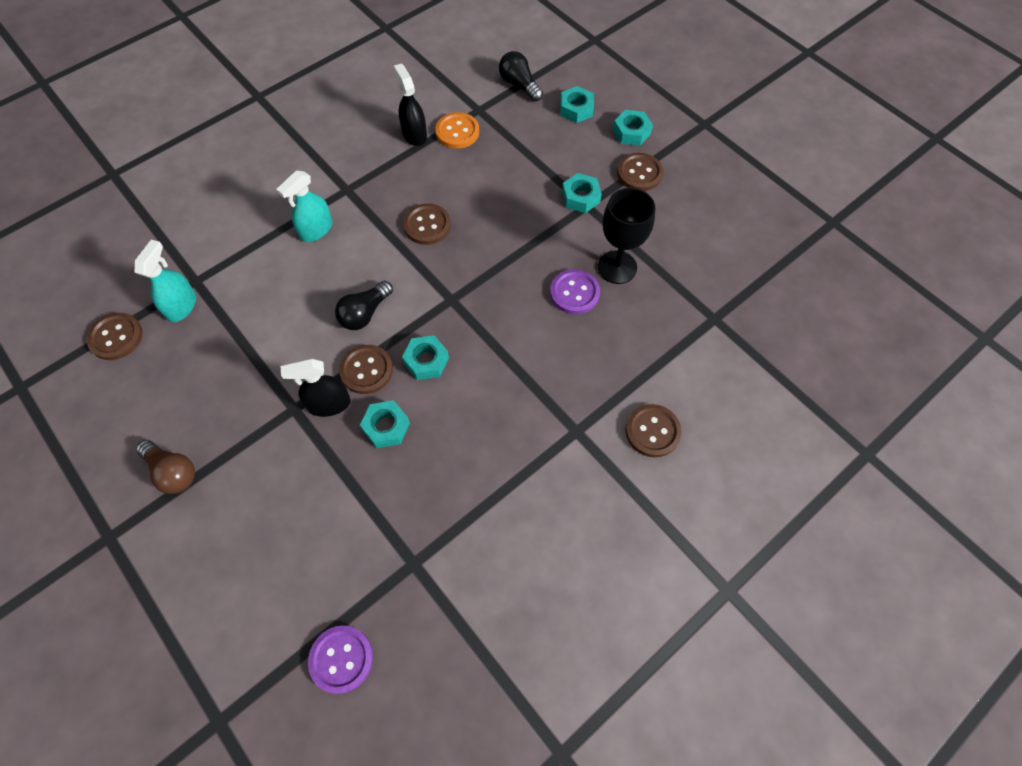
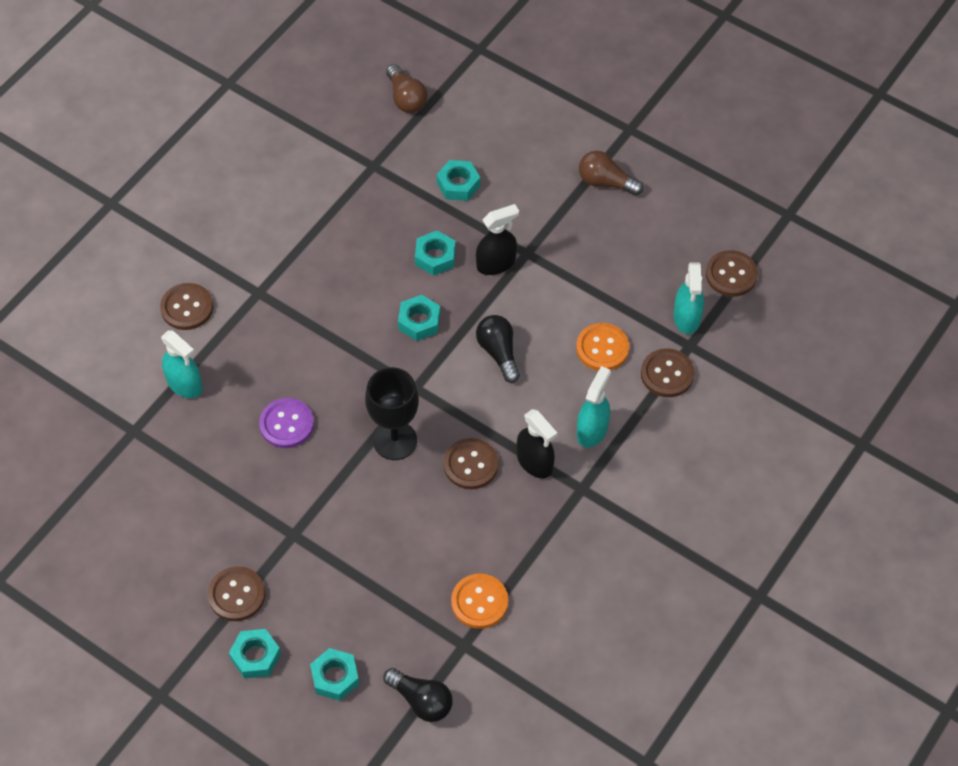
camera: 165 degrees right, 5 degrees down
purple button [308,625,373,694] -> brown light bulb [386,64,428,113]
black light bulb [335,281,393,330] -> black light bulb turned 45 degrees counterclockwise [476,315,520,383]
brown button [339,345,393,394] -> brown button moved to [641,348,695,397]
black spray bottle [394,63,427,146] -> black spray bottle moved to [517,409,557,478]
turquoise nut [562,173,602,213] -> turquoise nut moved to [437,160,480,201]
black goblet [598,188,655,284] -> black goblet moved to [365,367,419,460]
none -> turquoise spray bottle [161,330,202,398]
none -> orange button [576,323,629,371]

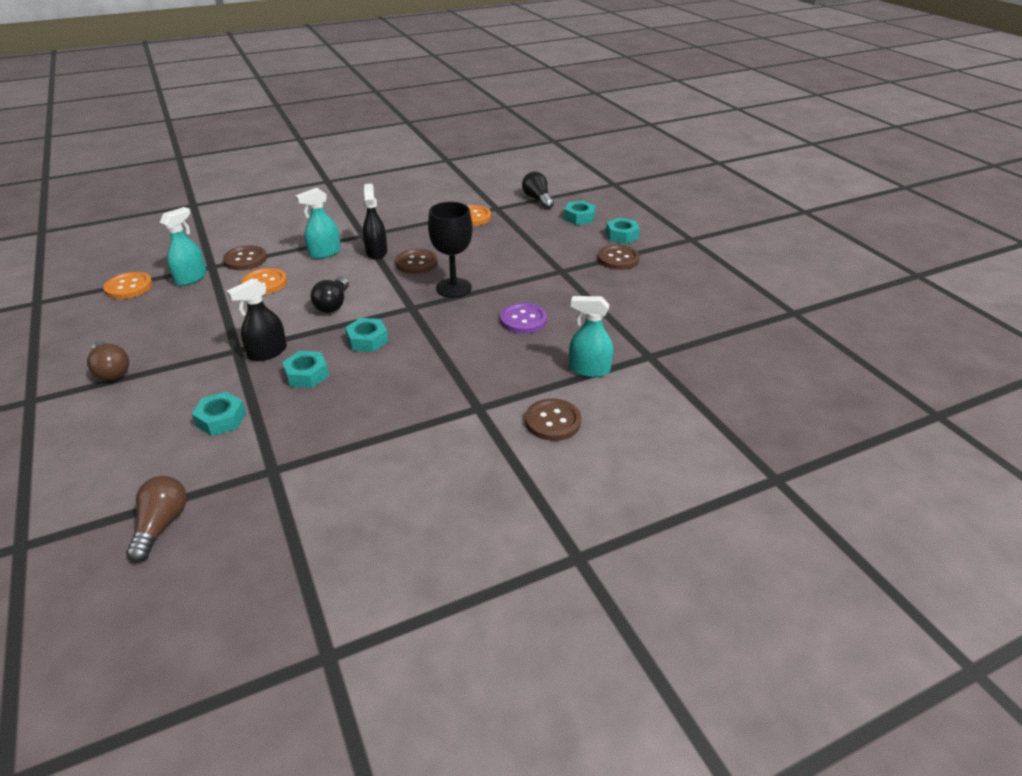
camera: 150 degrees left, 20 degrees down
turquoise spray bottle [161,330,202,398] -> turquoise spray bottle turned 60 degrees counterclockwise [569,296,613,377]
black spray bottle [476,204,519,275] -> black spray bottle turned 45 degrees counterclockwise [227,278,287,361]
brown button [706,250,758,297] -> orange button [103,272,152,299]

